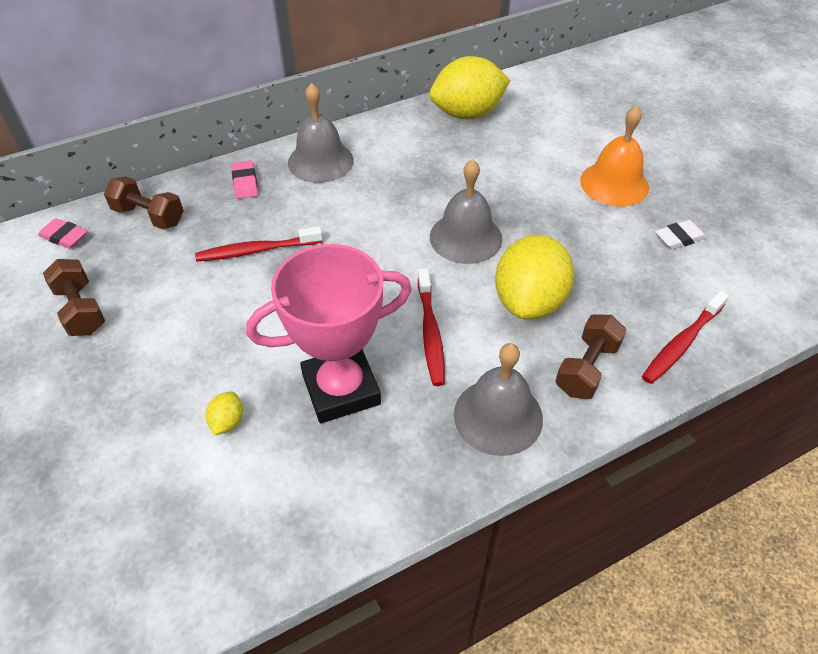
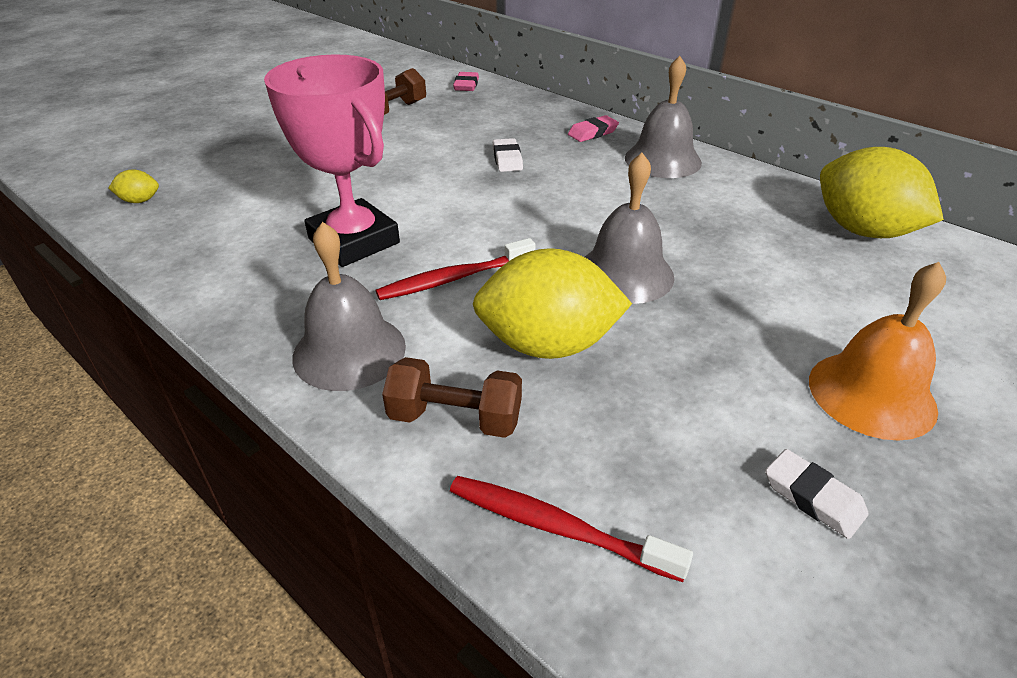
camera: 70 degrees right, 10 degrees down
brown dumbbell [104,176,184,229] -> none
red toothbrush [195,226,323,261] -> white eraser [493,138,523,172]
yellow lemon [206,391,243,436] -> yellow lemon moved to [109,170,159,203]

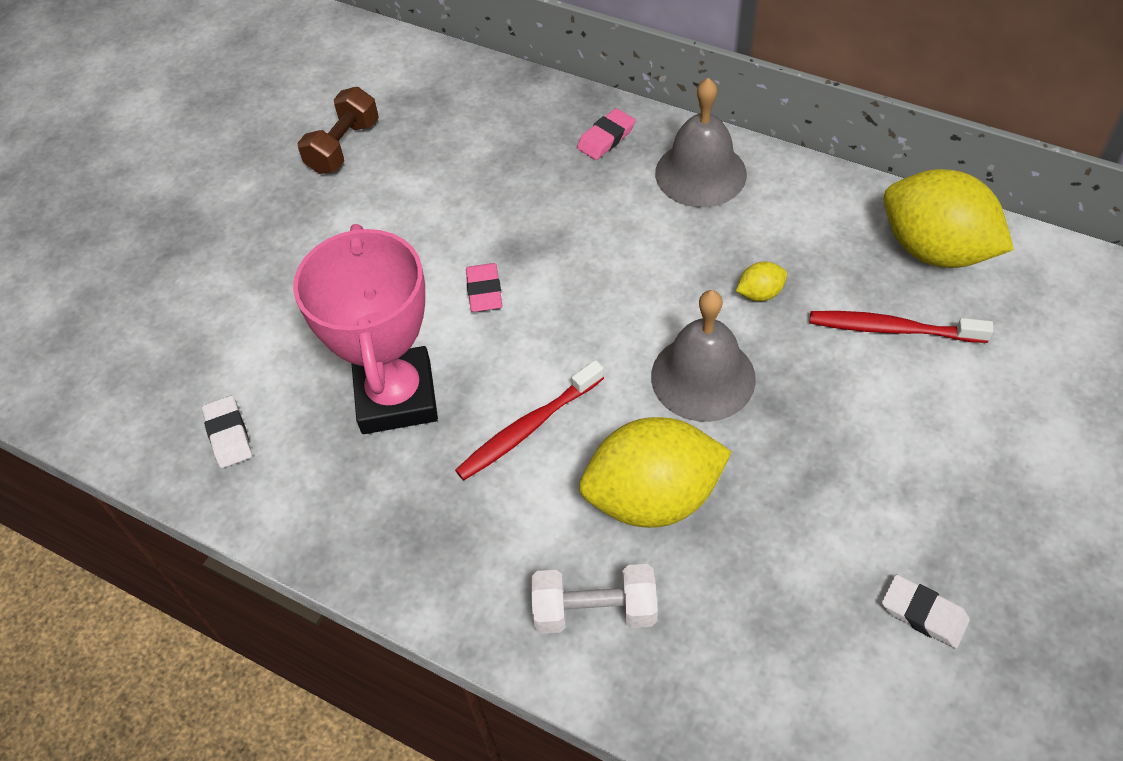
camera: 10 degrees left, 15 degrees up
yellow lemon [109,170,159,203] -> yellow lemon moved to [736,262,787,301]
pink trophy [264,54,400,267] -> pink trophy turned 45 degrees clockwise [293,224,438,434]
grey bell [292,222,406,391] -> none
brown dumbbell [382,357,522,438] -> white dumbbell [531,564,658,634]
red toothbrush [450,476,693,582] -> red toothbrush moved to [810,311,993,343]
pink eraser [453,72,479,91] -> pink eraser moved to [466,263,502,312]
white eraser [493,138,523,172] -> white eraser moved to [202,396,252,468]
orange bell [809,262,946,441] -> none

